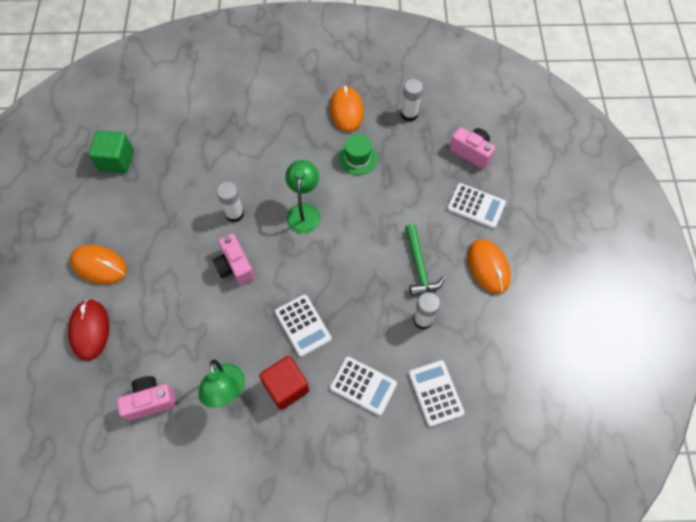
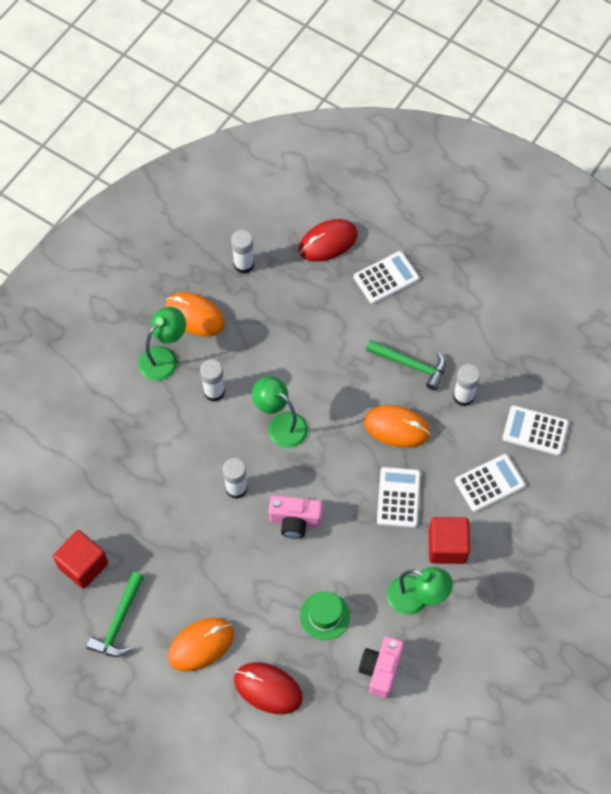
camera: 55 degrees left, 0 degrees up
green cube [89,131,134,173] -> red cube [53,530,108,589]
white calculator [275,295,332,357] -> white calculator turned 90 degrees counterclockwise [377,467,421,528]
green hat [338,134,378,175] -> green hat moved to [300,591,350,640]
pink camera [449,127,495,169] -> red mouse [299,219,358,262]
orange mouse [468,239,511,294] -> orange mouse moved to [364,405,431,448]
none -> green hammer [87,572,144,657]
none -> green lamp [139,307,186,381]
none -> white glue stick [200,359,225,402]

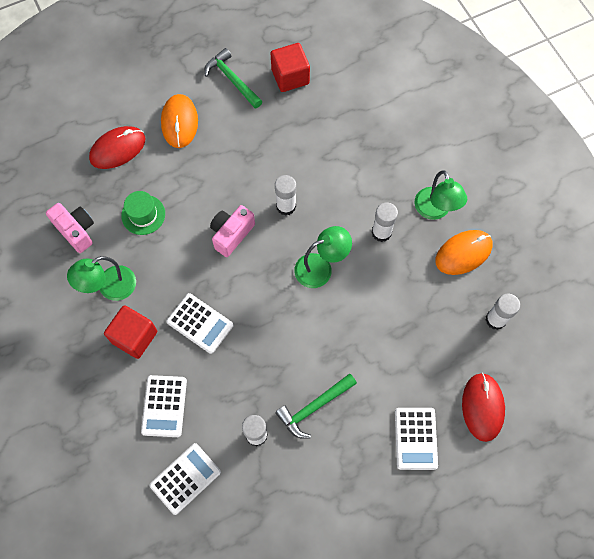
camera: 120 degrees right, 5 degrees up
orange mouse [364,405,431,448] -> none

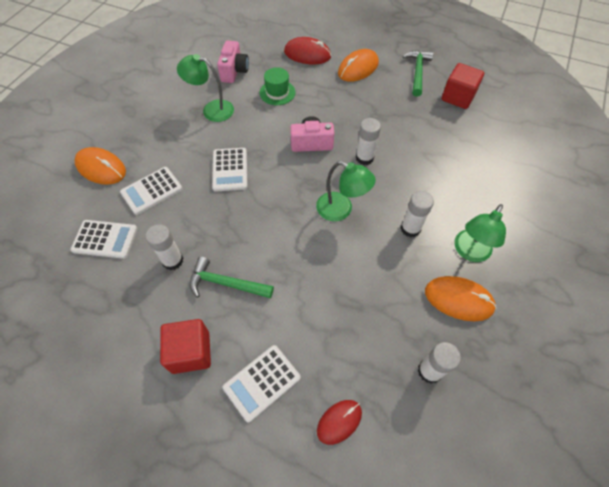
camera: 50 degrees right, 10 degrees down
red cube [104,305,157,359] -> red cube moved to [160,319,211,374]
red mouse [462,372,505,442] -> red mouse [317,400,362,445], size x0.66
none -> orange mouse [74,147,126,185]

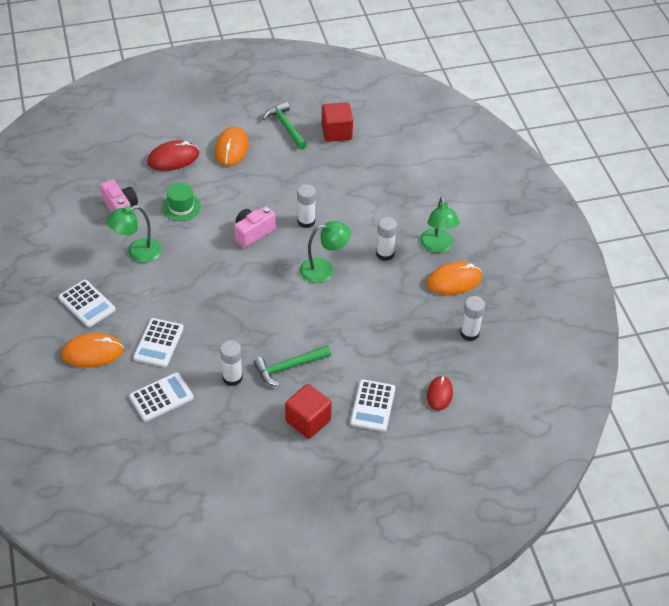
camera: 40 degrees left, 10 degrees down
white calculator [212,148,248,191] -> white calculator moved to [58,280,115,327]

